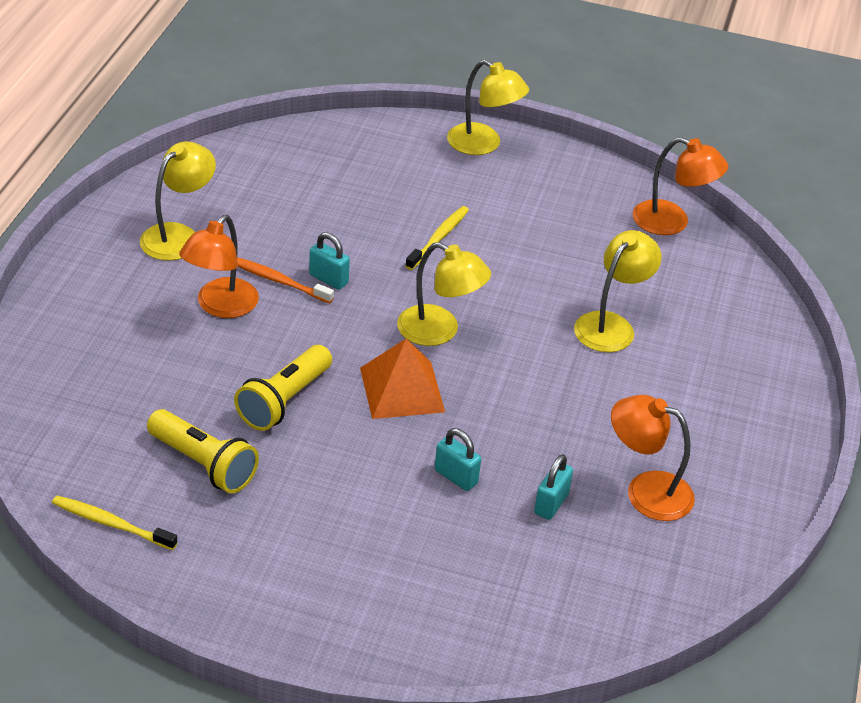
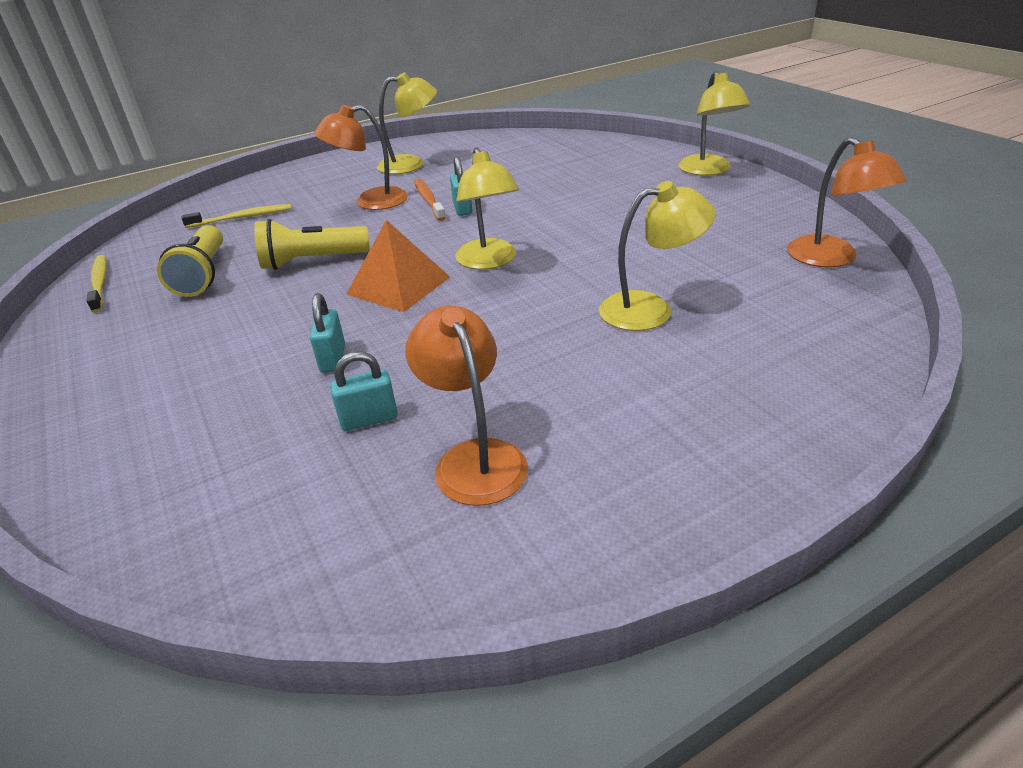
camera: 50 degrees right, 5 degrees down
yellow toothbrush [405,206,469,270] -> yellow toothbrush moved to [181,204,292,228]

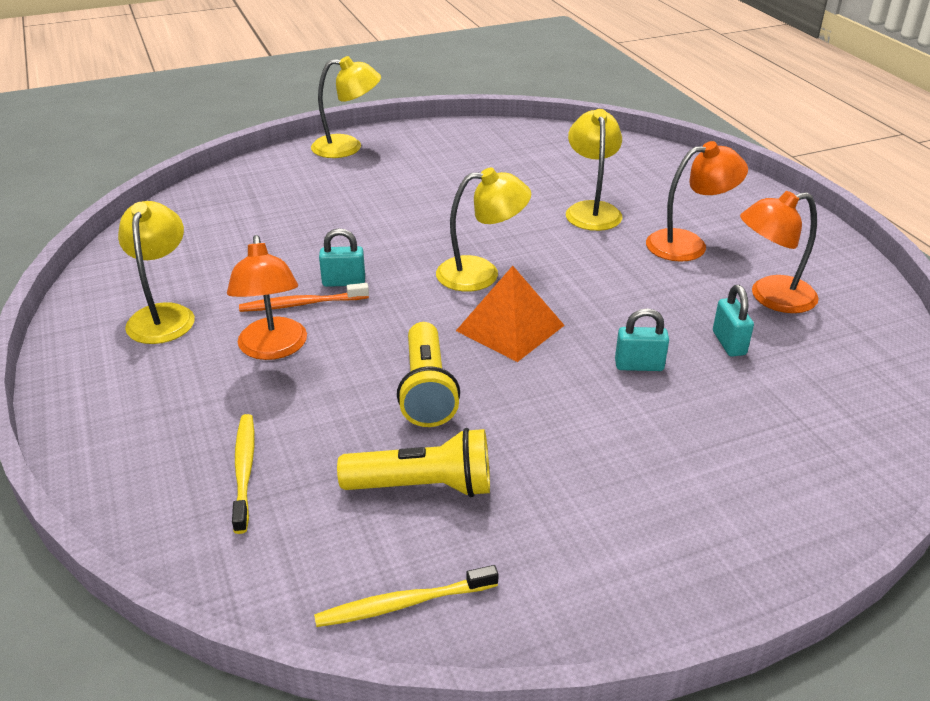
camera: 85 degrees left, 0 degrees up
orange lamp [787,137,907,267] -> orange lamp moved to [646,141,748,262]

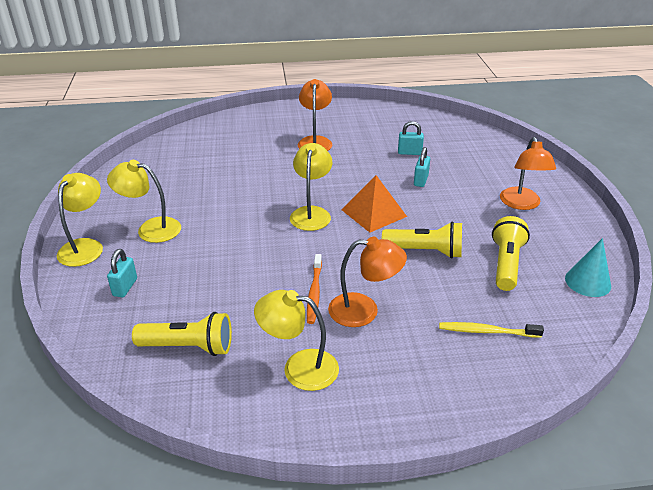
camera: 75 degrees left, 0 degrees up
yellow toothbrush [314,565,499,627] -> turquoise cone [565,238,611,297]
turquoise padlock [319,228,365,287] -> turquoise padlock moved to [107,249,137,297]
yellow lamp [566,109,623,231] -> yellow lamp moved to [107,160,181,243]
orange lamp [740,191,819,313] -> orange lamp moved to [500,137,556,210]
none -> yellow flashlight [132,312,232,356]

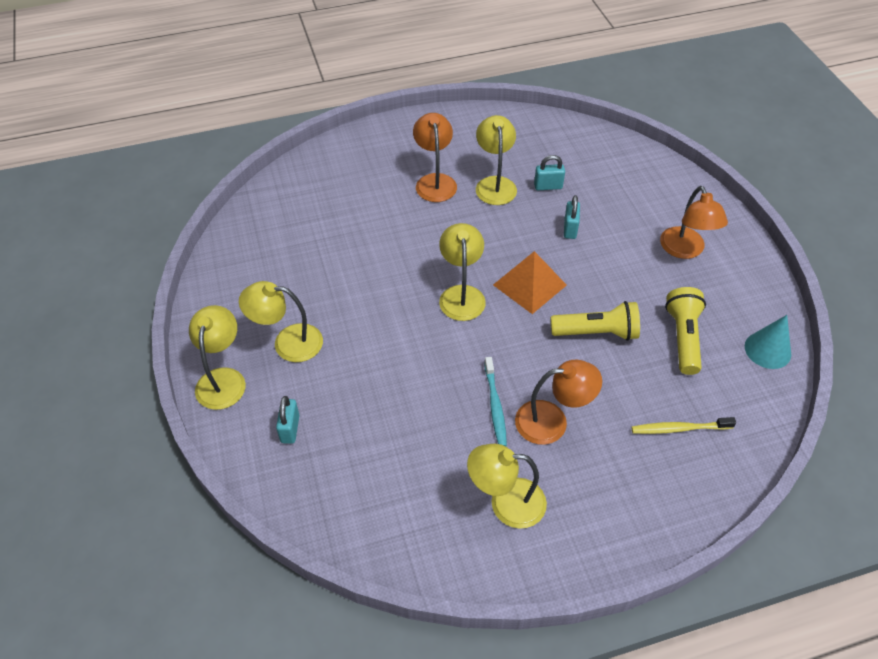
camera: 10 degrees left, 15 degrees up
yellow flashlight [132,312,232,356] -> none
orange toothbrush [307,254,322,324] -> turquoise toothbrush [484,357,507,446]
none -> yellow lamp [476,115,517,205]

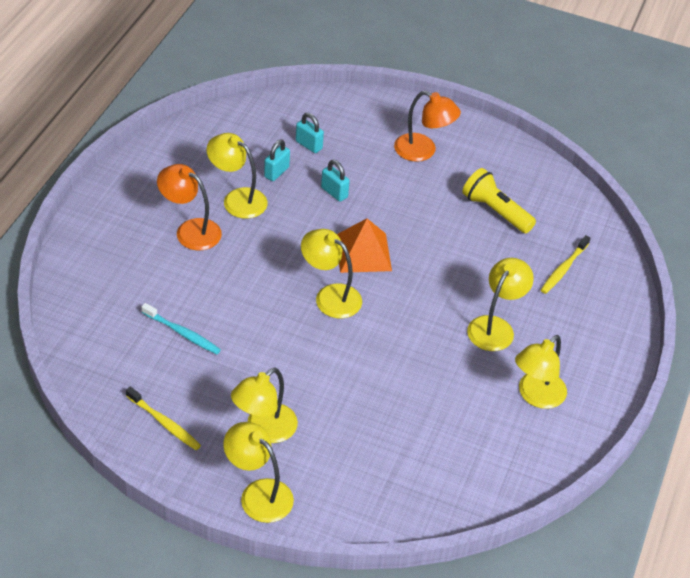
camera: 55 degrees left, 5 degrees down
turquoise padlock [276,396,300,444] -> turquoise padlock moved to [296,113,324,153]
turquoise toothbrush [484,357,507,446] -> turquoise toothbrush moved to [141,303,221,354]
orange lamp [515,360,602,445] -> yellow lamp [467,258,534,351]
yellow flashlight [551,301,640,341] -> none
turquoise cone [745,315,791,369] -> none
none -> yellow toothbrush [126,386,201,450]

